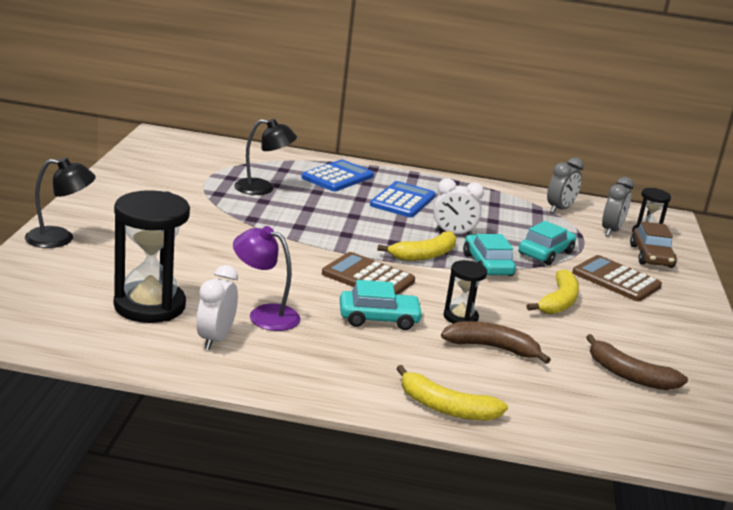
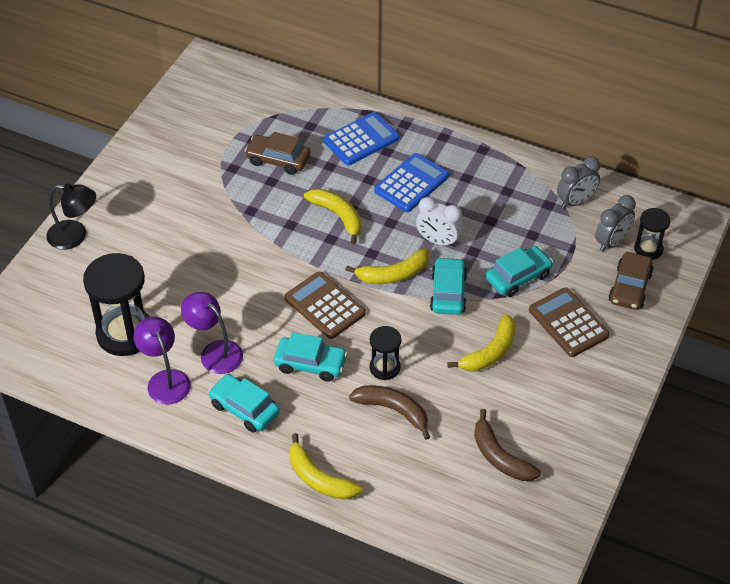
camera: 20 degrees right, 25 degrees up
white clock [196,265,238,350] -> purple lamp [133,317,191,405]
black lamp [234,119,297,195] -> brown car [245,132,310,175]
none -> turquoise car [208,374,280,433]
none -> yellow banana [304,189,361,244]

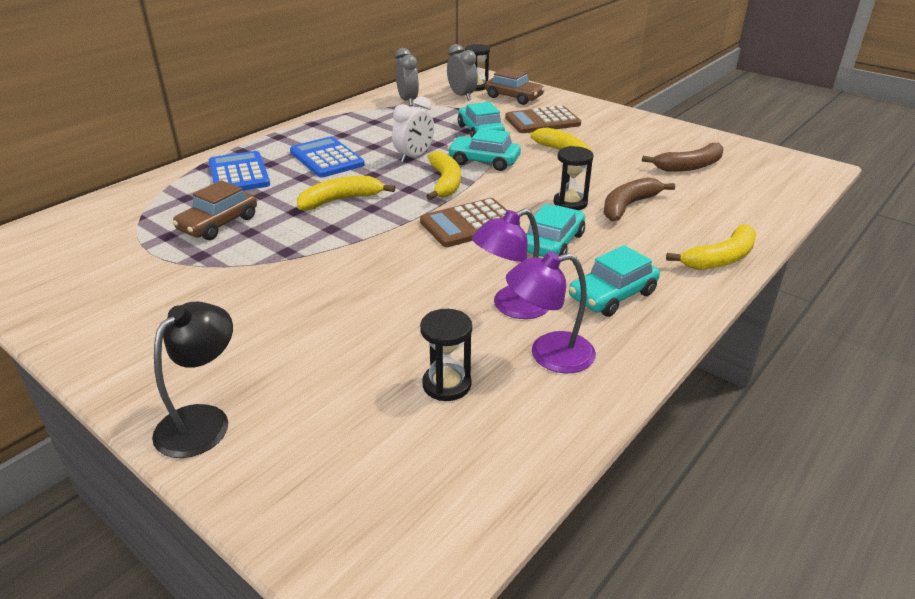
camera: 75 degrees left, 15 degrees down
black hourglass [83,253,150,356] -> black hourglass [420,309,472,401], size x0.53

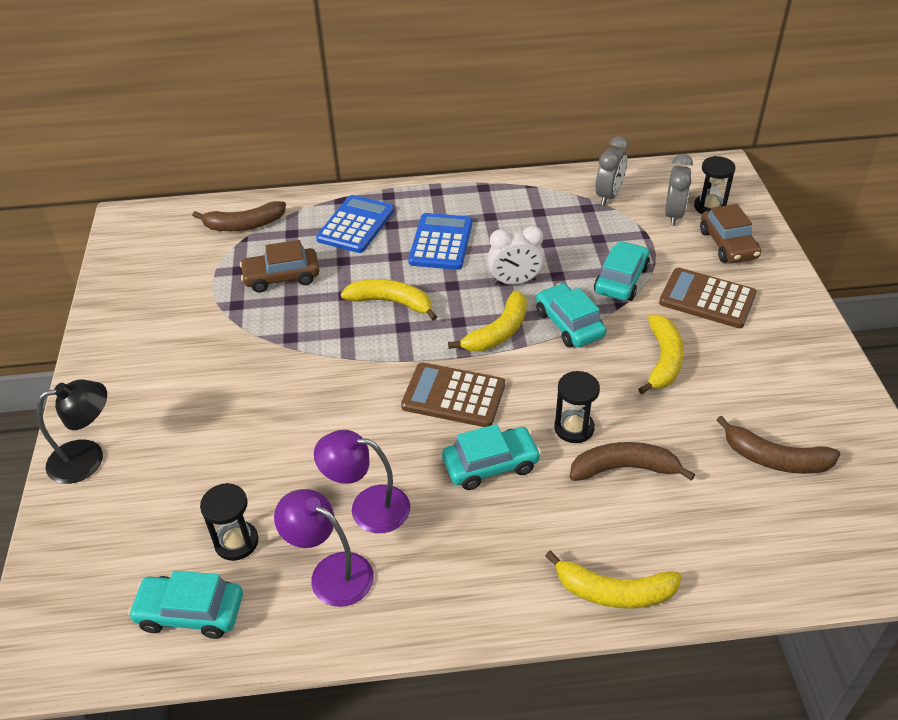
camera: 45 degrees right, 10 degrees up
turquoise car [569,245,660,317] -> turquoise car moved to [128,571,243,639]
none -> brown banana [192,201,286,231]

